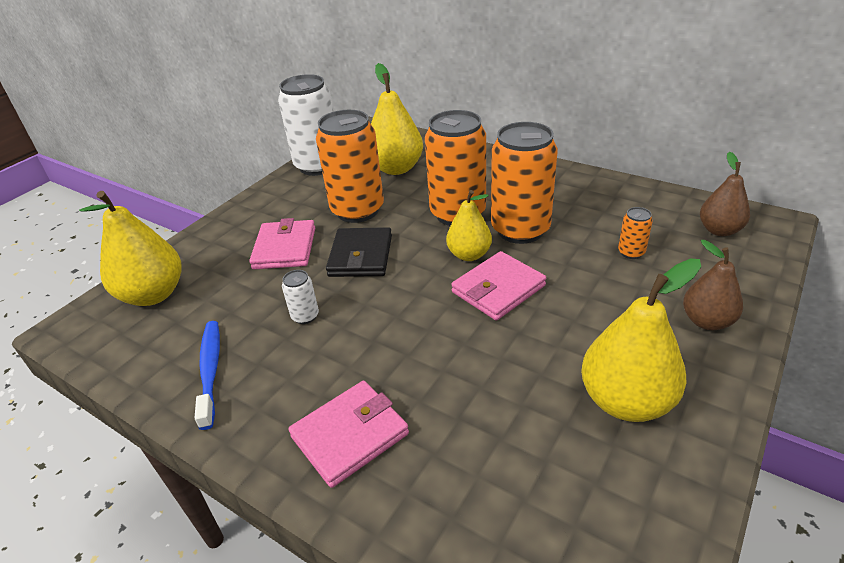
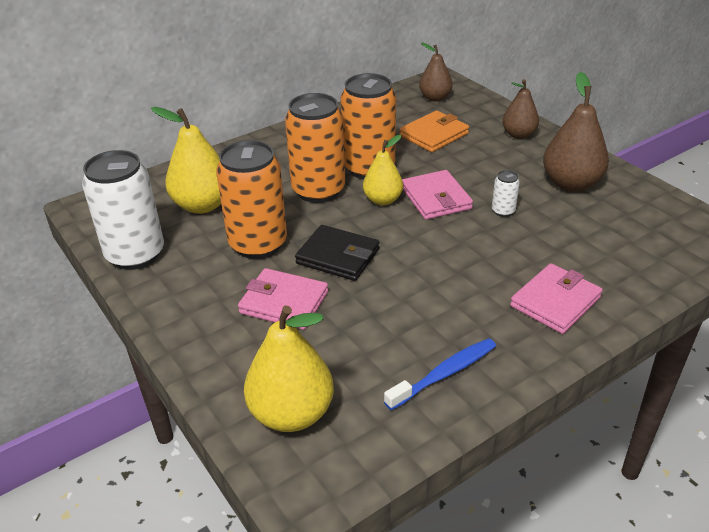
camera: 70 degrees left, 0 degrees up
blue toothbrush [195,321,220,430] -> blue toothbrush turned 135 degrees clockwise [384,338,496,410]
white can [282,270,319,324] -> white can moved to [492,170,520,217]
pink wallet [288,381,409,488] -> pink wallet turned 60 degrees clockwise [510,263,603,334]
yellow pear [581,258,701,422] -> brown pear [543,72,609,192]
orange can [618,207,653,259] -> orange wallet [400,110,469,152]

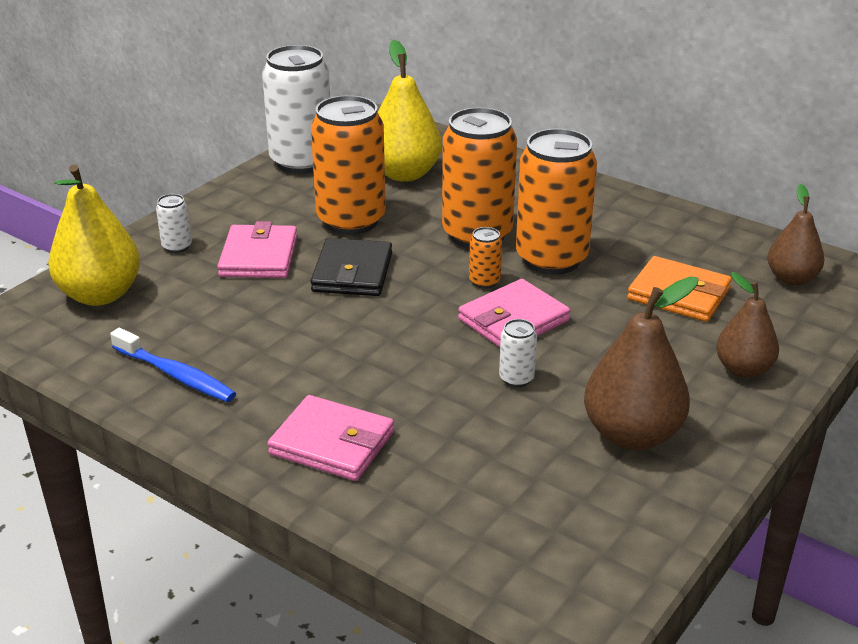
camera: 70 degrees right, 5 degrees down
yellow pear [363,135,403,205] -> orange can [469,227,502,289]
none -> white can [156,194,192,253]

